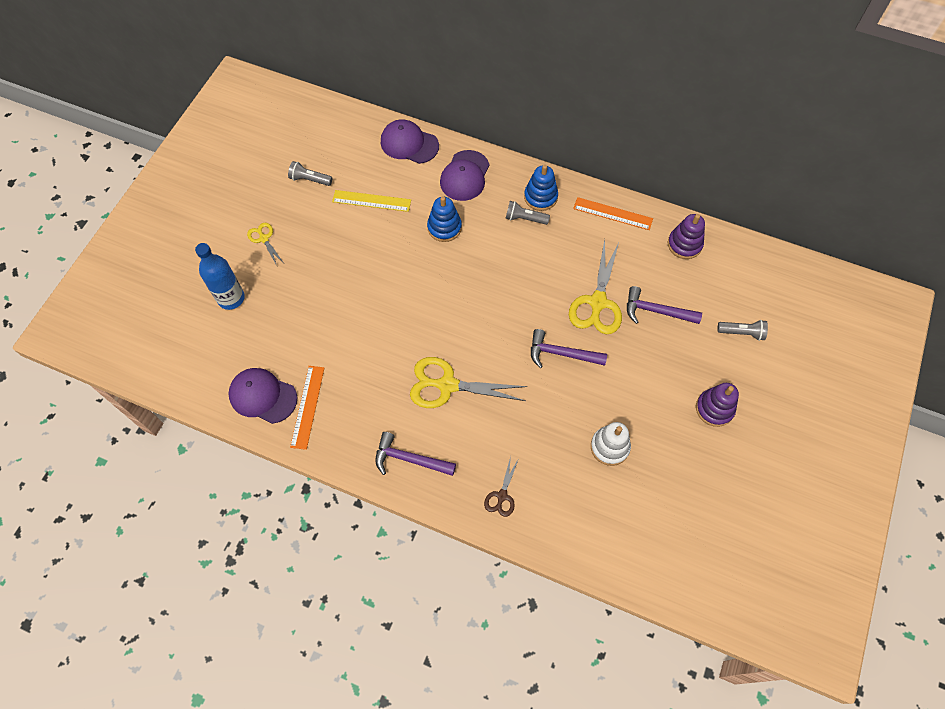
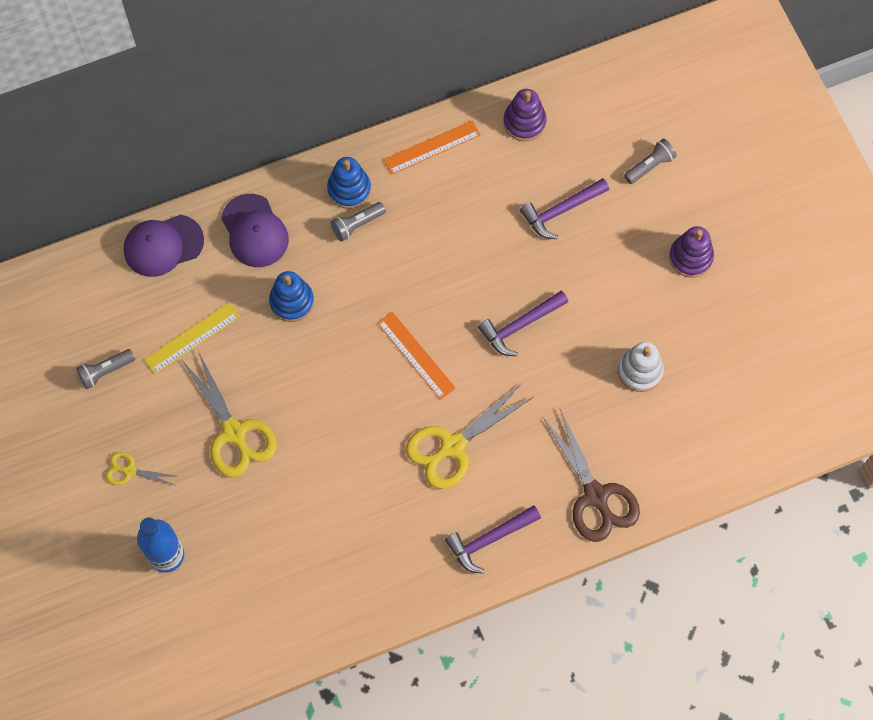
camera: 45 degrees left, 5 degrees up
purple cap [228,368,297,424] -> none
orange ruler [290,366,324,450] -> orange ruler moved to [377,312,456,400]
brown scissors [484,457,519,517] -> brown scissors [543,409,640,542], size x1.95
yellow scissors [569,239,622,334] -> yellow scissors moved to [181,351,277,478]

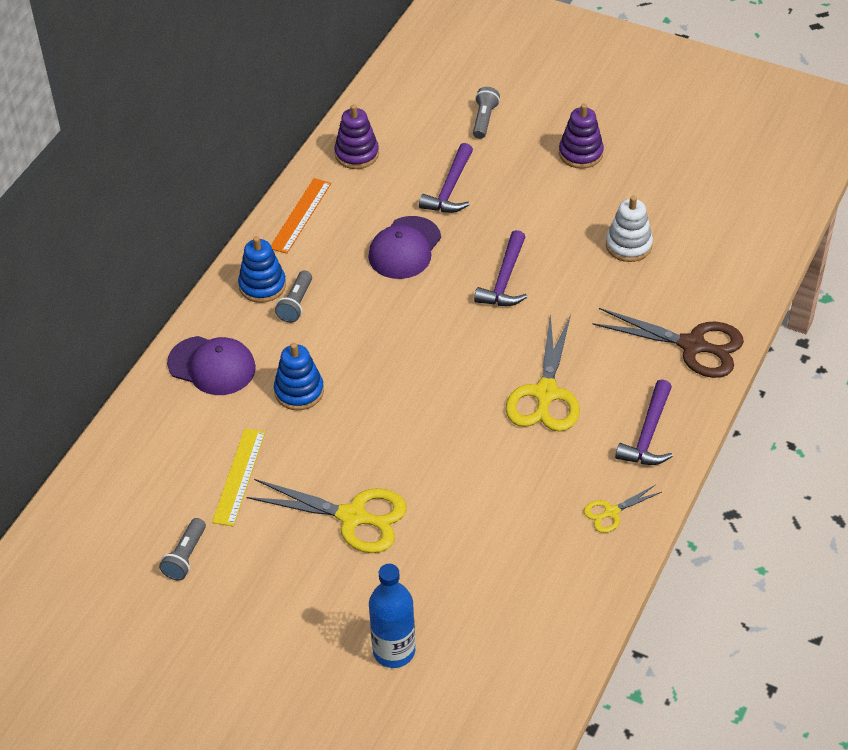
camera: 40 degrees left, 20 degrees down
yellow scissors [106,452,175,485] -> yellow scissors moved to [584,485,662,533]
purple cap [124,215,204,277] -> purple cap moved to [368,216,441,279]
orange ruler [377,312,456,400] -> none

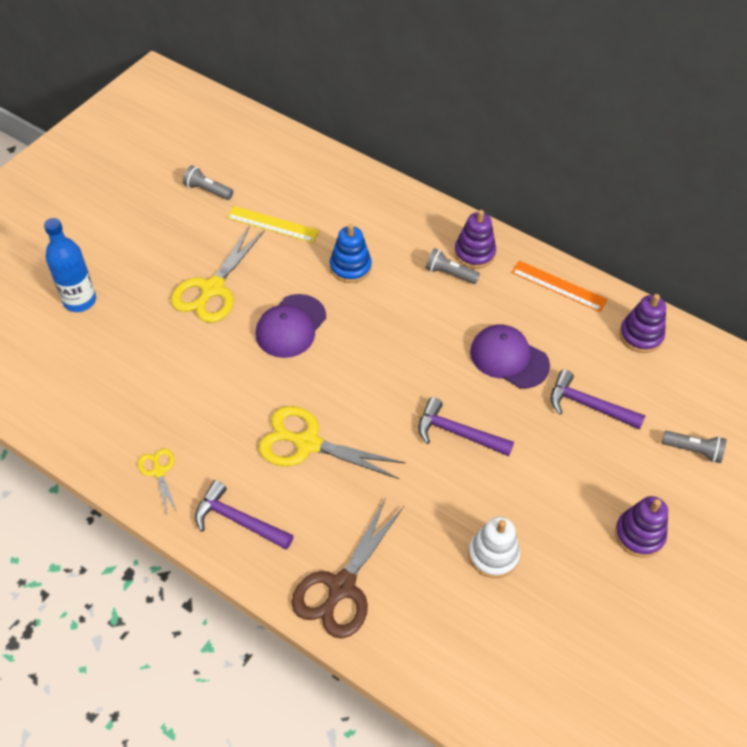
camera: 95 degrees right, 5 degrees up
purple cap [167,336,256,395] -> purple cap moved to [256,294,326,358]
blue stacking toy [238,236,286,303] -> purple stacking toy [454,210,496,269]

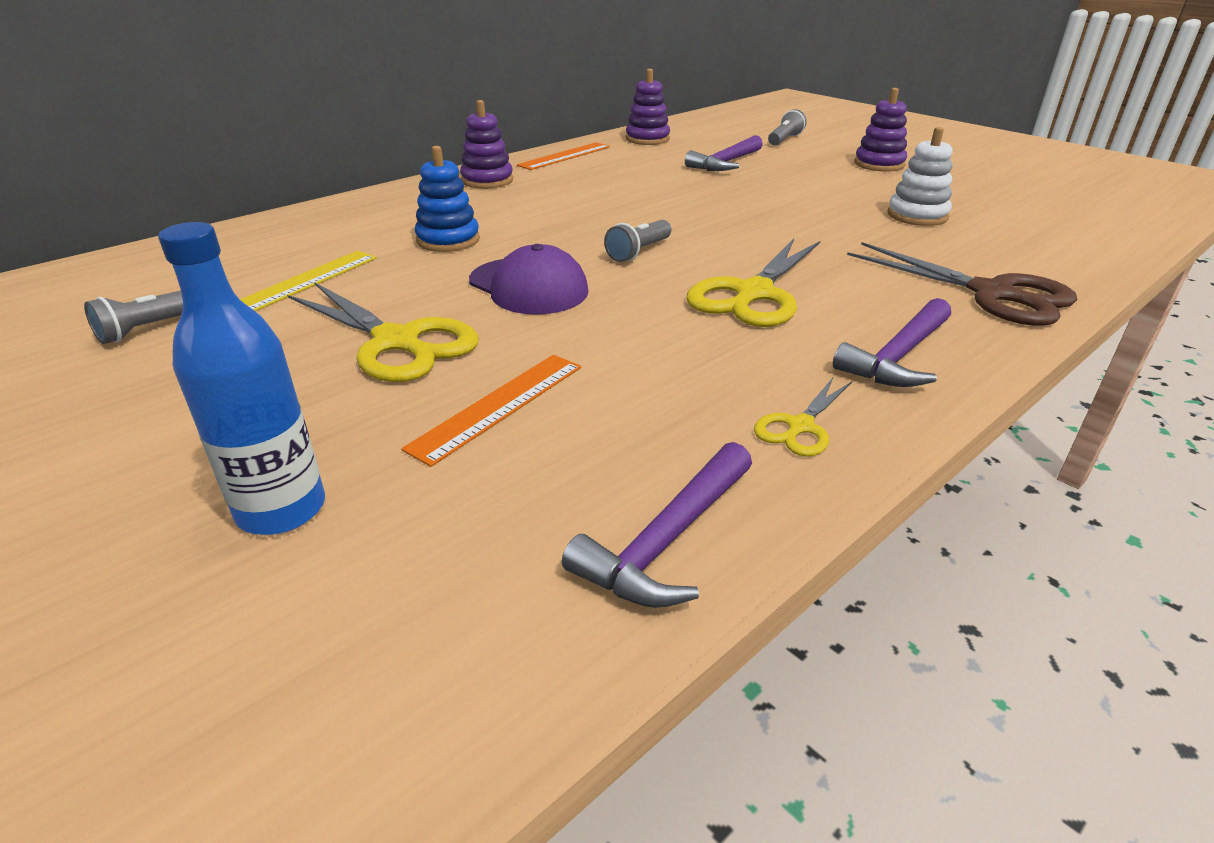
camera: 75 degrees left, 20 degrees down
yellow scissors [138,449,177,515] -> yellow scissors turned 45 degrees counterclockwise [754,378,852,457]
purple hammer [418,397,514,456] -> purple hammer moved to [562,442,752,608]
grey flashlight [425,248,480,284] -> grey flashlight moved to [604,220,671,262]
purple cap [470,324,550,388] -> none
none -> orange ruler [401,355,581,467]

